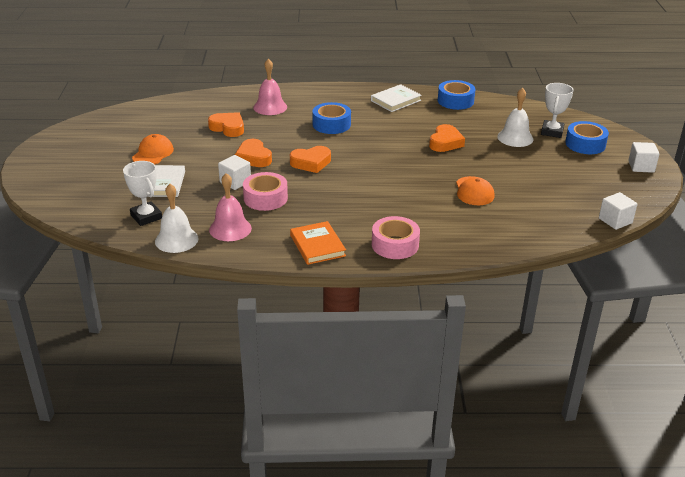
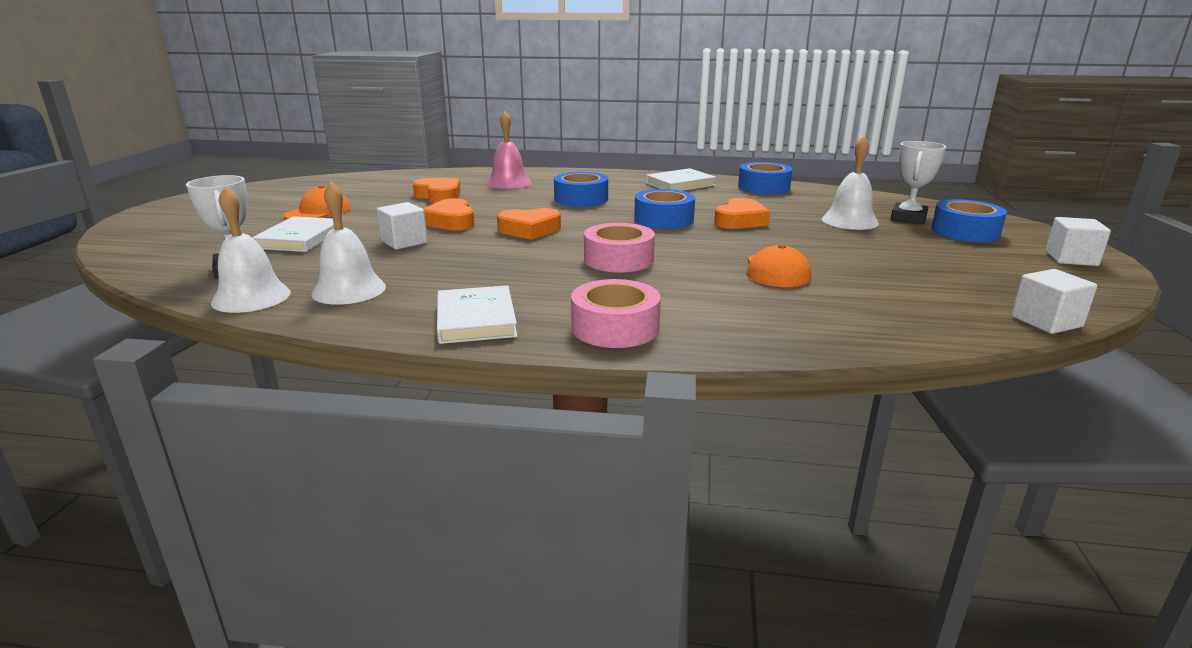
camera: 10 degrees right, 10 degrees down
pink bell [209,173,252,241] -> white bell [311,182,386,305]
pink tape [243,172,288,211] -> pink tape moved to [584,223,655,273]
orange book [290,221,346,265] -> white book [437,285,517,344]
none -> blue tape [634,189,695,229]

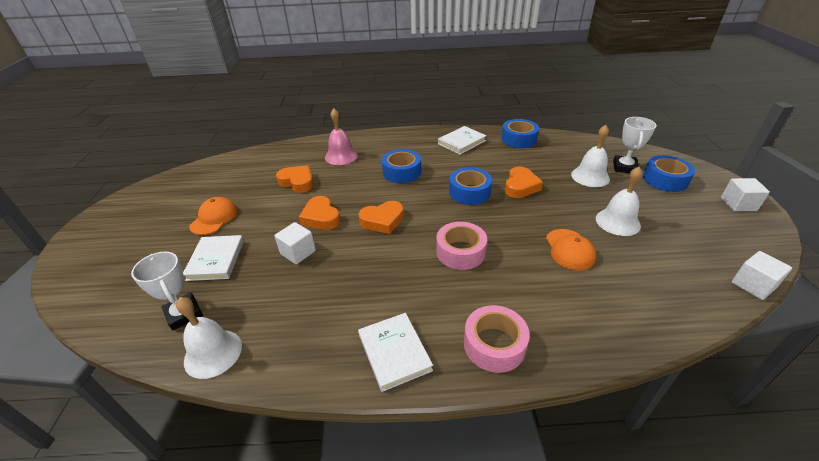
camera: 10 degrees left, 15 degrees up
white bell [311,182,386,305] -> white bell moved to [596,167,642,236]

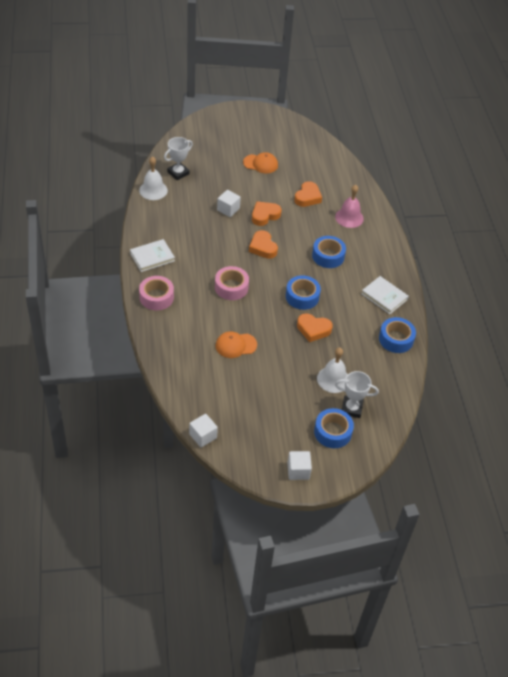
camera: 80 degrees right, 10 degrees up
white book [183,235,244,281] -> none
white bell [596,167,642,236] -> none

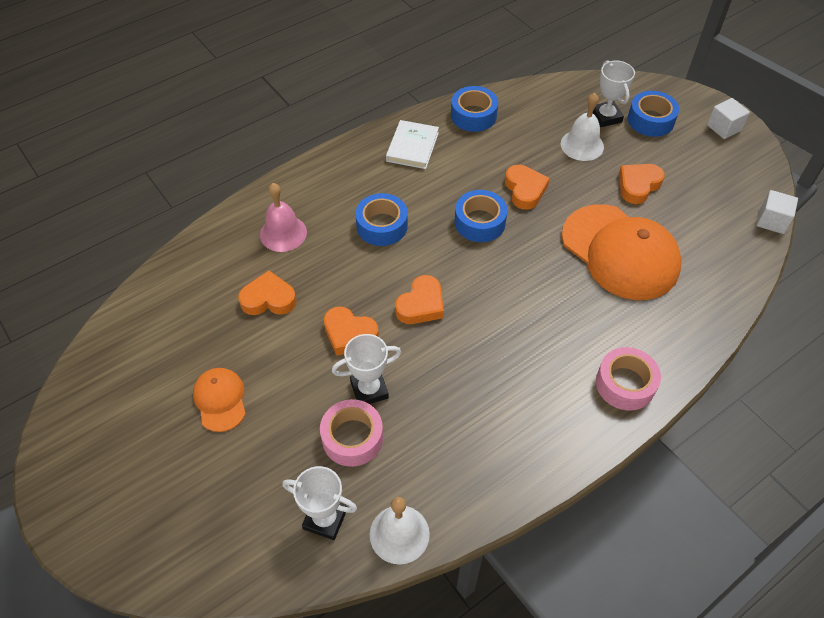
camera: 115 degrees left, 5 degrees up
white book [130,239,175,272] -> none
pink tape [215,266,249,300] -> pink tape moved to [320,399,383,467]
orange cap [216,332,257,358] -> orange cap [562,204,681,300], size x2.05
white cube [217,190,241,217] -> white trophy [332,334,402,404]
none -> orange heart [619,164,665,204]

